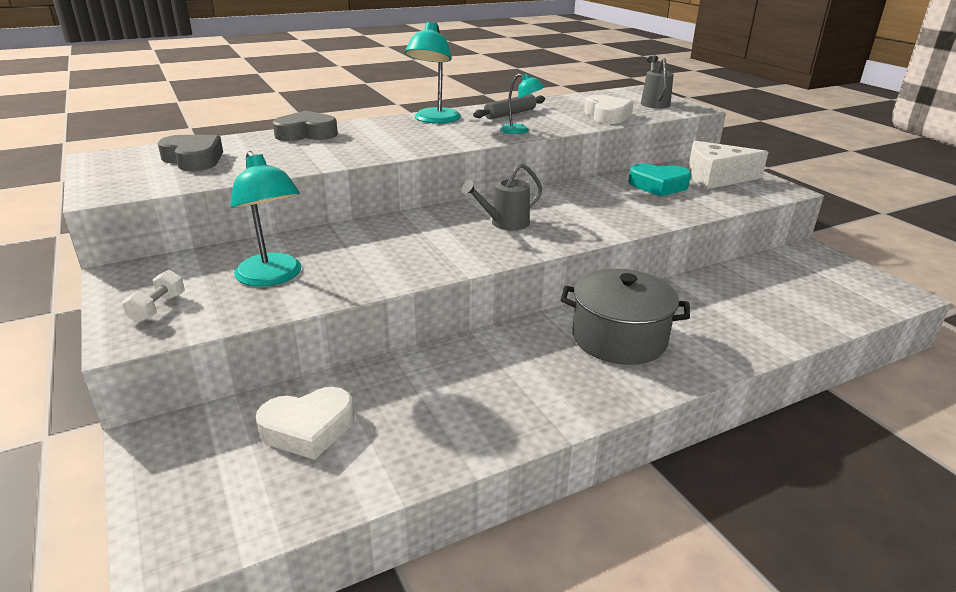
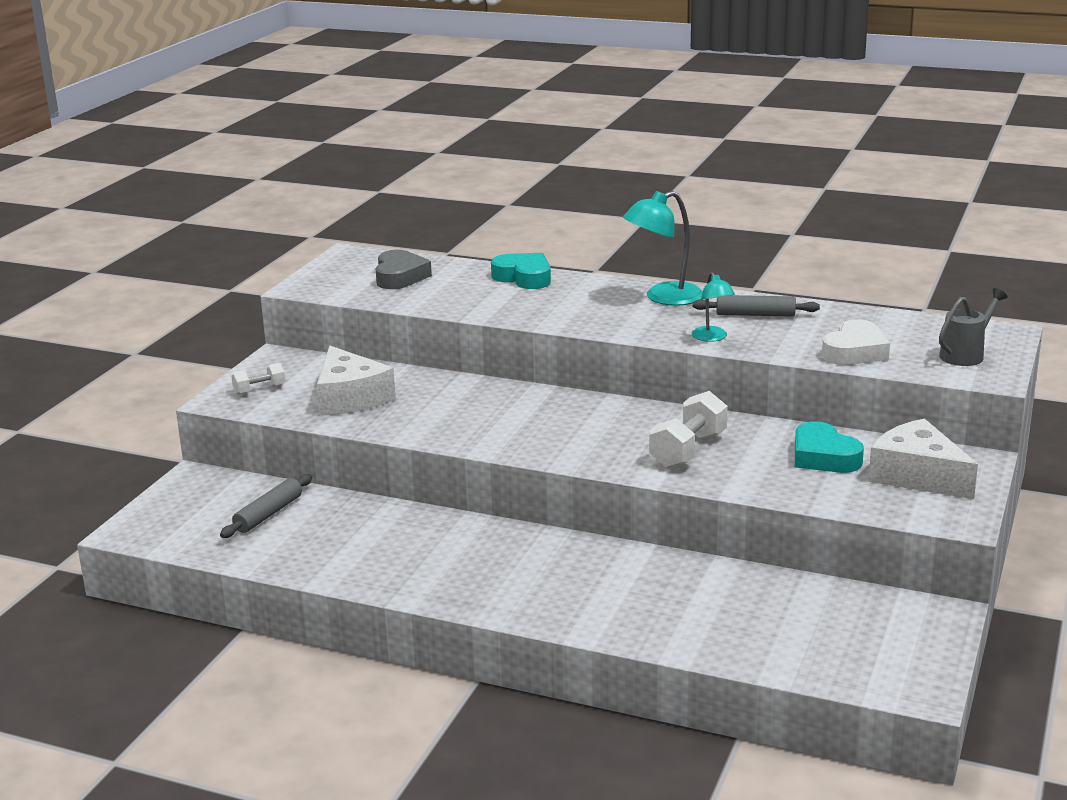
camera: 50 degrees right, 5 degrees down
turquoise lamp [231,151,302,287] -> white cheese [317,346,396,416]
white heart [256,387,354,460] -> grey rolling pin [220,474,312,538]
grey heart [273,111,338,141] -> turquoise heart [491,253,551,289]
grey watering can [462,163,542,230] -> none
grey pot [561,269,690,365] -> none
none -> white dumbbell [649,391,728,468]

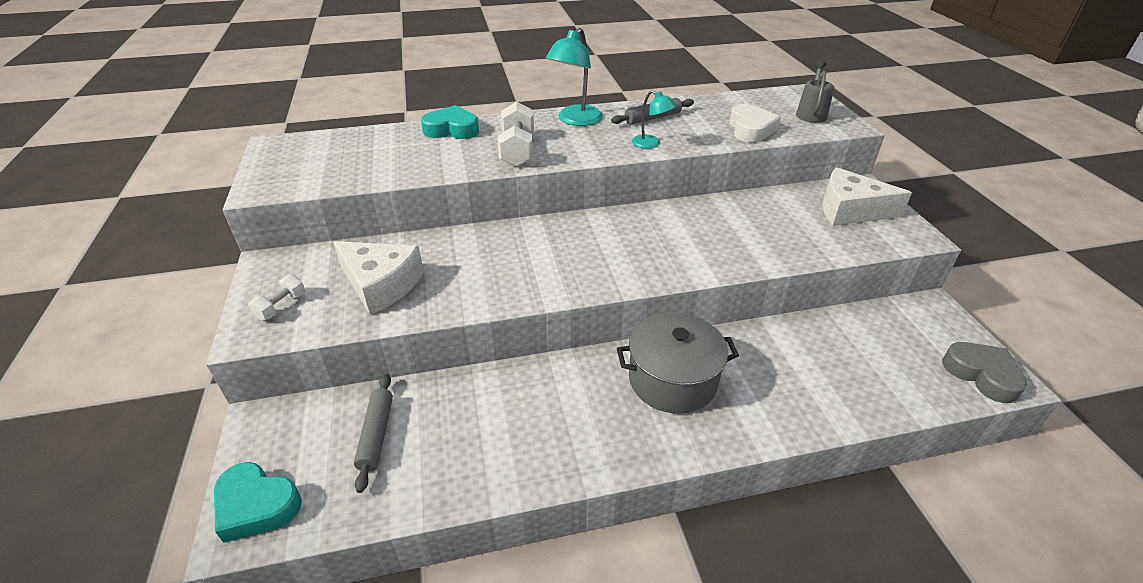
camera: 35 degrees left, 15 degrees up
grey heart [375,250,432,289] -> grey heart moved to [942,342,1027,403]
white dumbbell [649,391,728,468] -> white dumbbell moved to [498,102,534,167]
turquoise heart [795,421,864,473] -> turquoise heart moved to [214,462,302,543]
none -> grey pot [617,312,739,414]

